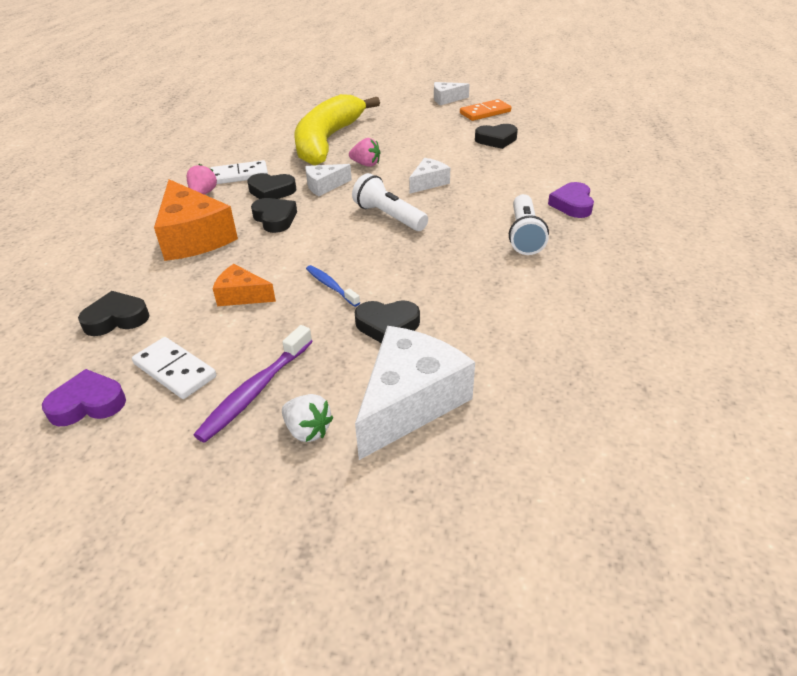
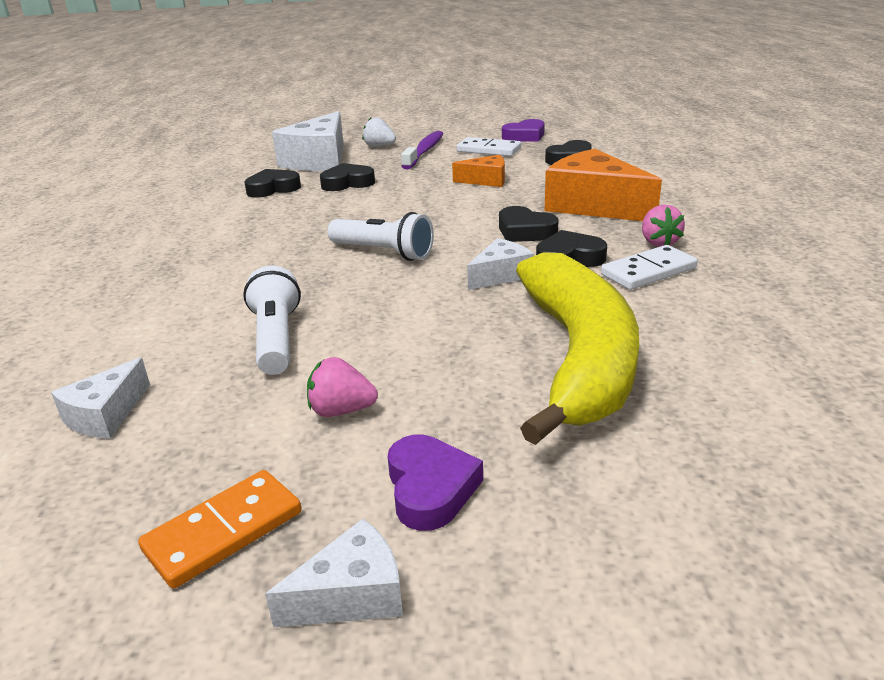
camera: 165 degrees right, 10 degrees down
blue toothbrush [306,265,360,307] -> none
pink strawberry [349,138,381,167] -> pink strawberry moved to [307,357,378,417]
white cheese [409,158,450,193] -> white cheese moved to [51,357,150,439]
black heart [475,124,518,149] -> black heart moved to [245,169,301,198]
white flashlight [509,194,549,255] -> white flashlight moved to [243,266,301,375]
purple heart [548,182,594,218] -> purple heart moved to [388,434,483,531]

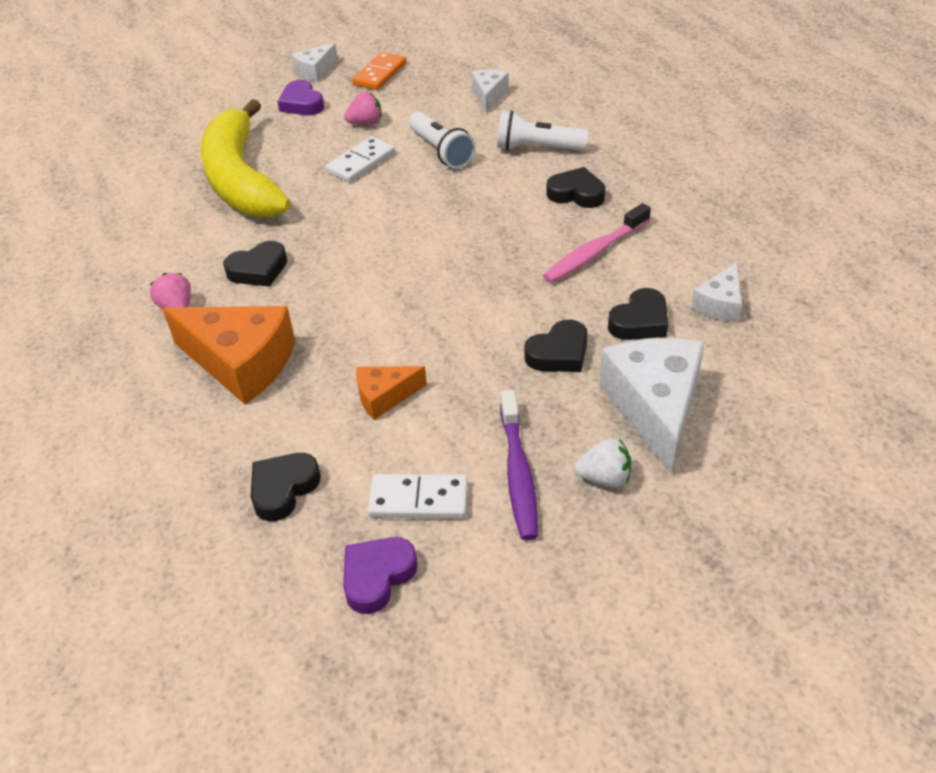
camera: 160 degrees right, 15 degrees up
white flashlight [327,212,434,261] -> white flashlight moved to [497,111,589,150]
white cheese [467,238,534,290] -> white cheese moved to [691,262,742,322]
black heart [499,206,559,242] -> black heart moved to [546,167,605,208]
white domino [601,245,698,290] -> white domino moved to [326,136,395,183]
none -> pink toothbrush [543,203,651,283]

